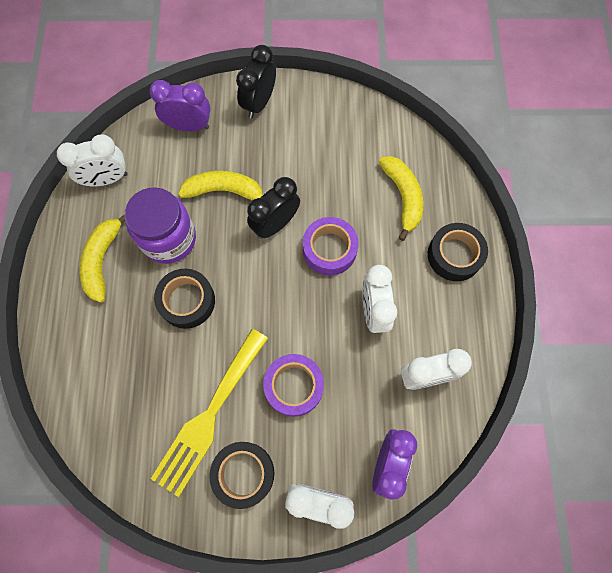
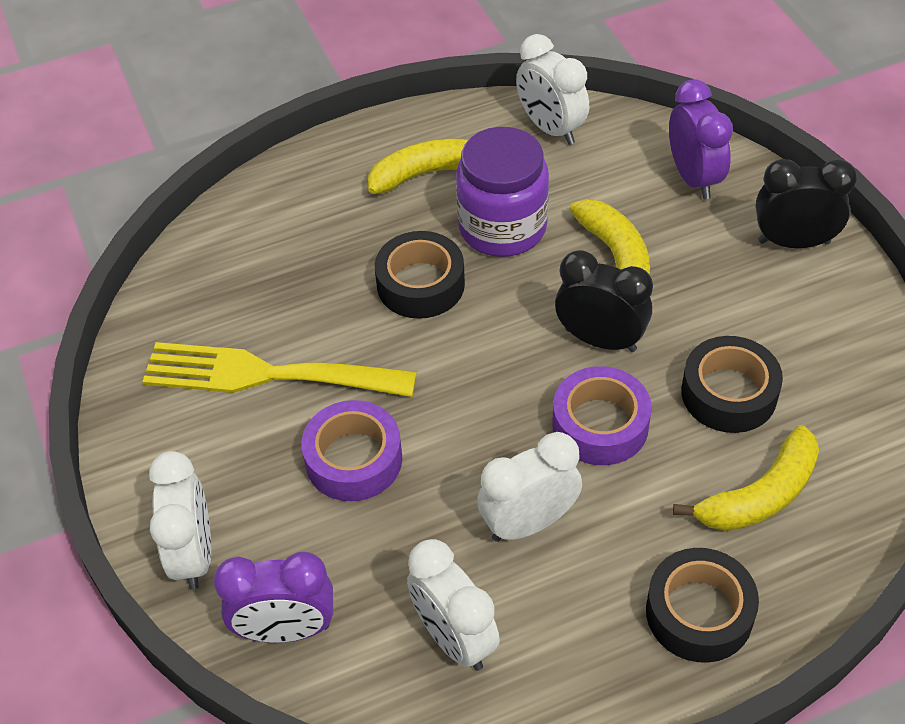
camera: 70 degrees right, 20 degrees down
black tape [209,442,274,509] -> black tape moved to [681,336,783,433]

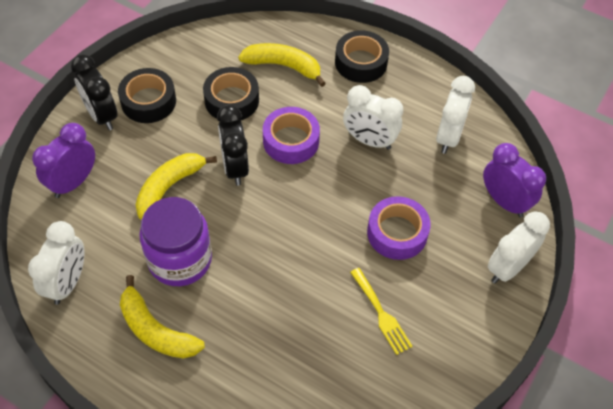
camera: 130 degrees left, 5 degrees up
yellow fork [142,342,417,397] -> yellow fork [350,268,413,355], size x0.52
black tape [375,231,465,319] -> black tape moved to [118,68,176,123]

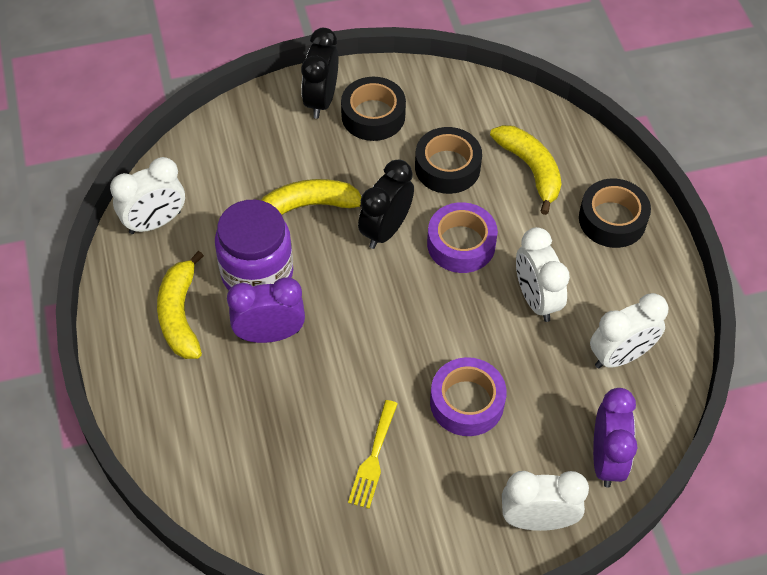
camera: 45 degrees right, 0 degrees up
purple clock [32,123,95,198] -> purple clock moved to [227,277,305,343]

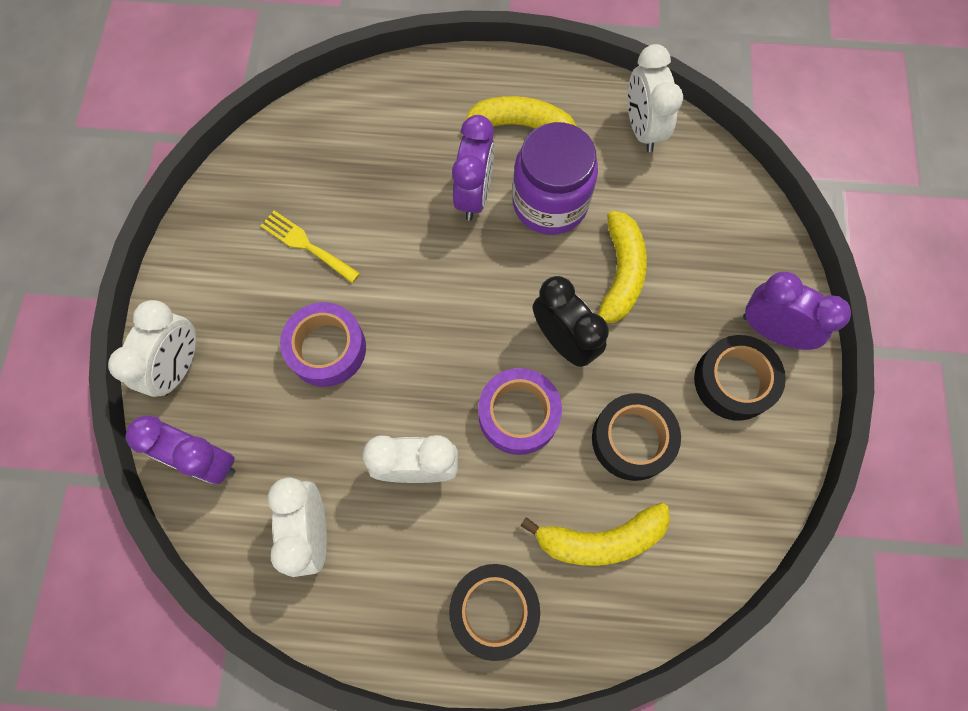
camera: 110 degrees right, 15 degrees up
black clock [301,28,338,119] -> purple clock [743,272,851,350]

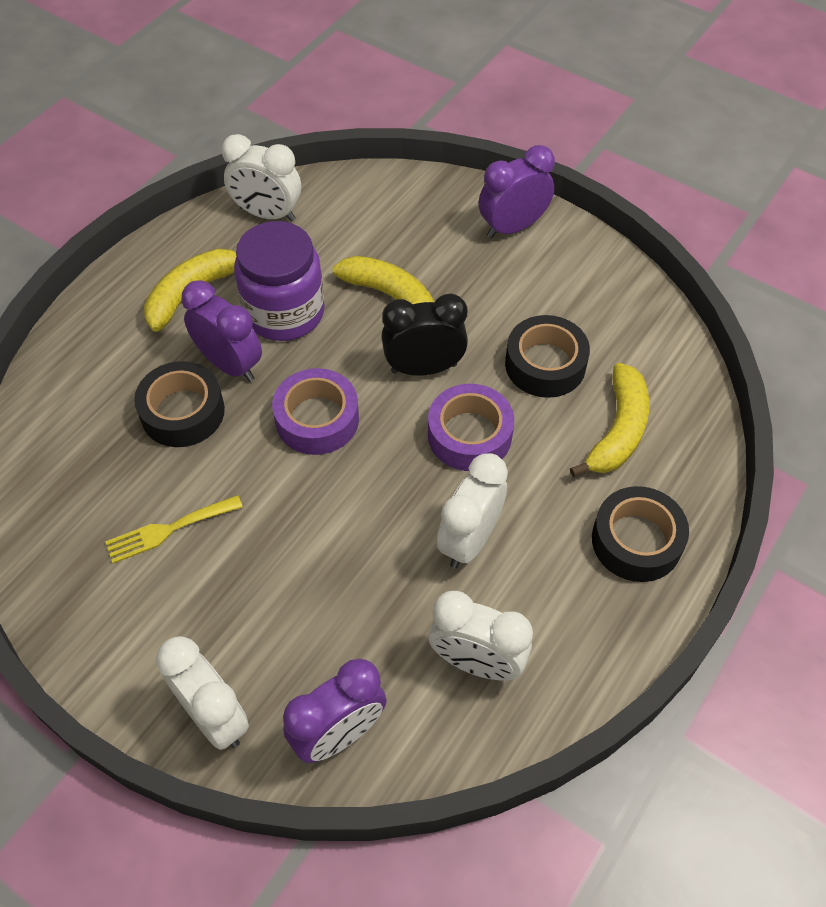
camera: 60 degrees left, 15 degrees down
purple tape [280,302,366,387] -> purple tape moved to [272,368,359,455]
black tape [694,335,786,421] -> black tape moved to [134,361,225,447]

